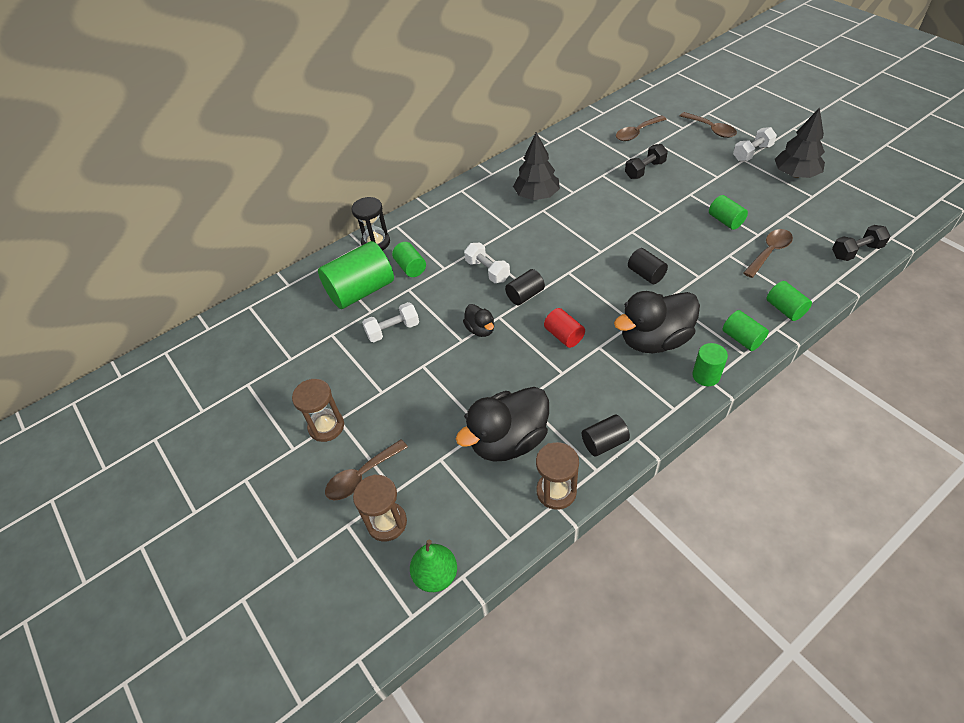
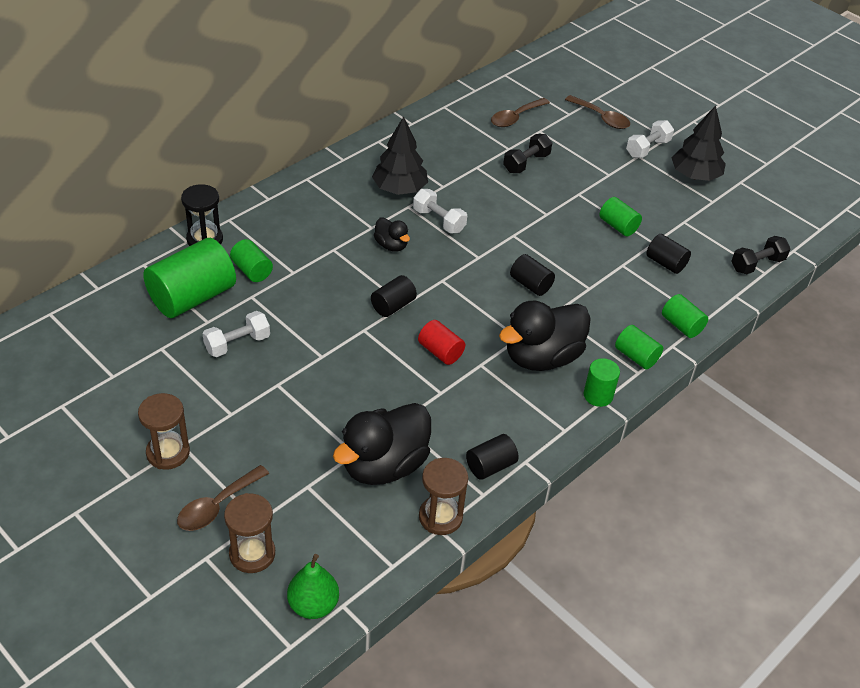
camera: 15 degrees left, 5 degrees down
black duck [463,304,494,337] -> black duck moved to [374,218,410,252]
white dumbbell [464,243,510,283] -> white dumbbell moved to [413,189,467,233]
brown spoon [743,229,793,278] -> black cylinder [646,234,691,274]

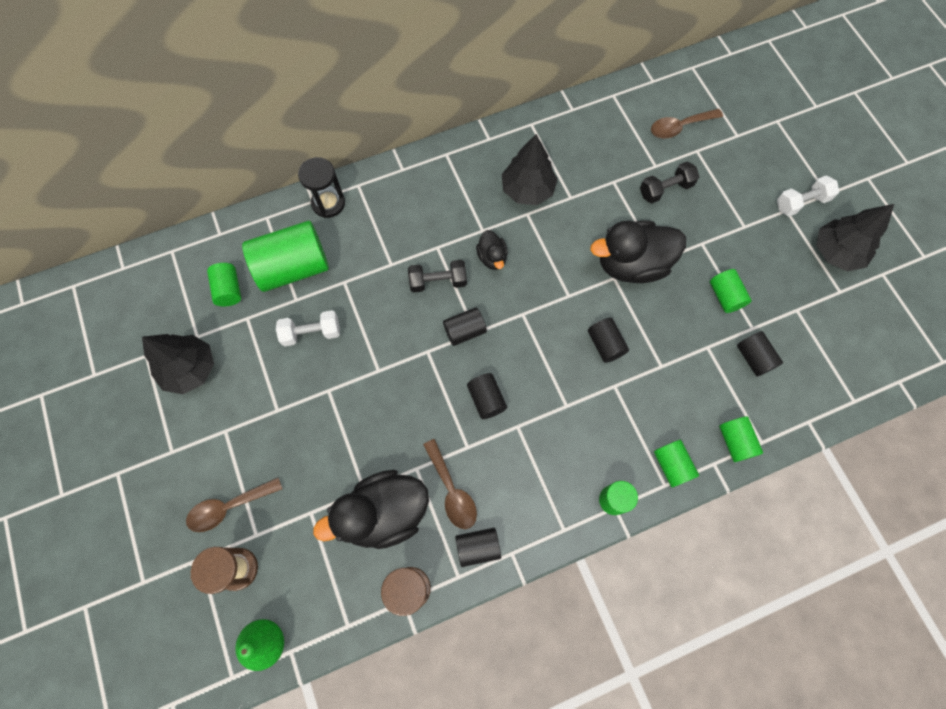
camera: 25 degrees right, 25 degrees up
brown hourglass [138,393,190,470] -> none
green cylinder [230,239,273,282] -> green cylinder moved to [207,263,241,307]
white dumbbell [413,189,467,233] -> none
red cylinder [418,320,465,365] -> black cylinder [467,373,507,419]
black duck [499,301,591,371] -> black duck moved to [590,220,686,283]
brown spoon [565,95,630,129] -> brown spoon moved to [423,439,477,529]
black dumbbell [731,236,791,274] -> black dumbbell moved to [408,260,467,292]
none -> black tree [142,334,214,394]

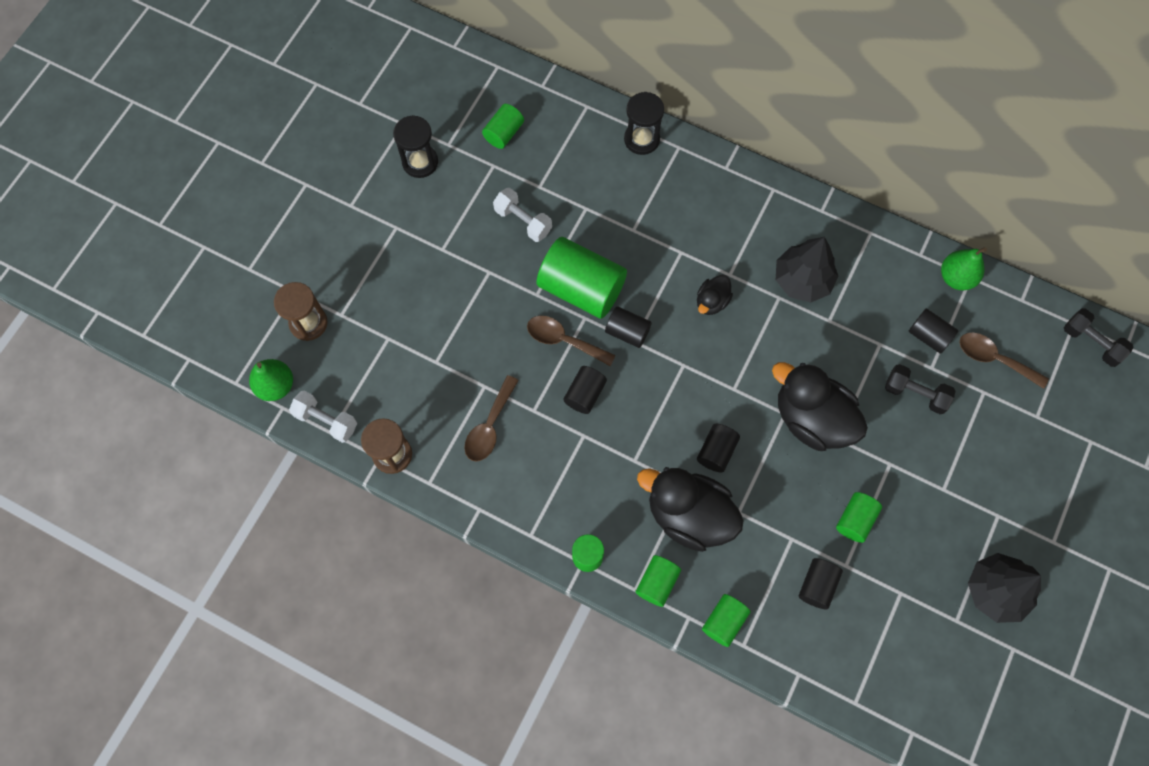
camera: 50 degrees right, 0 degrees up
black tree [142,334,214,394] -> black hourglass [393,115,438,178]
brown spoon [186,478,282,532] -> brown spoon moved to [527,316,616,366]
green cylinder [242,221,329,292] -> green cylinder moved to [536,237,627,319]
black duck [313,470,429,549] -> black duck moved to [637,467,744,552]
black dumbbell [408,260,467,292] -> black dumbbell moved to [1064,308,1134,367]
black cylinder [455,528,501,567] -> black cylinder moved to [908,308,959,354]
white dumbbell [777,175,839,216] -> white dumbbell moved to [289,391,357,443]
none -> green pear [941,247,987,290]

